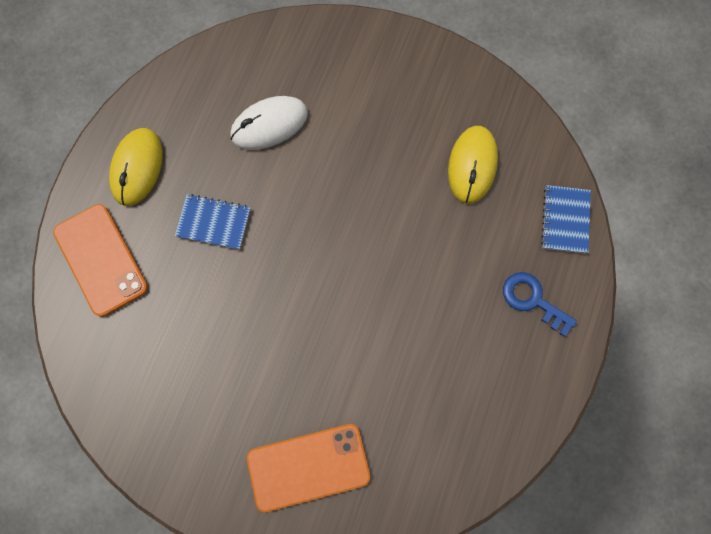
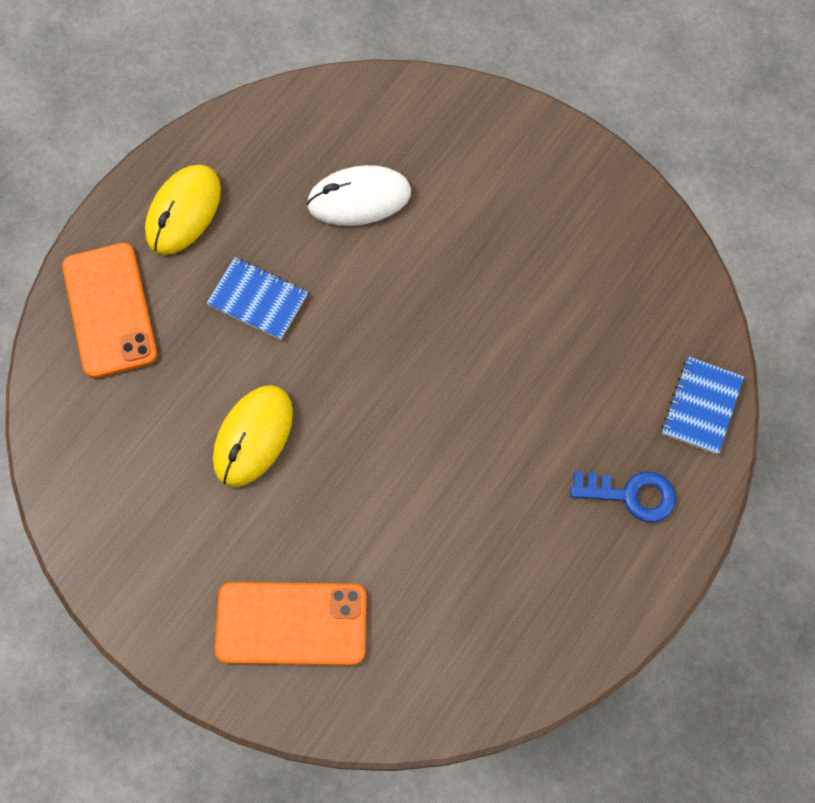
camera: 15 degrees right, 5 degrees down
yellow mouse [448,126,498,204] -> yellow mouse moved to [213,385,293,487]
blue key [503,272,577,337] -> blue key turned 135 degrees clockwise [570,471,676,522]

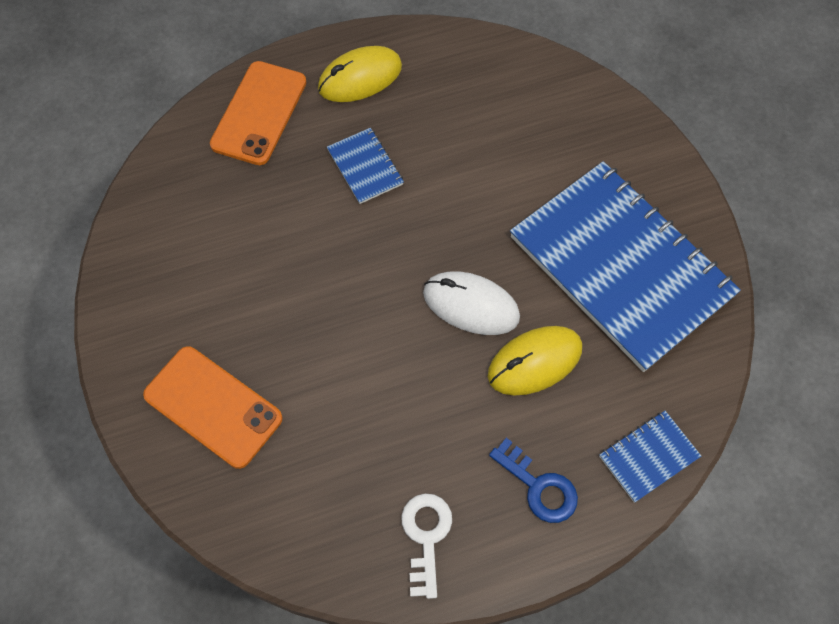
camera: 35 degrees right, 5 degrees down
yellow mouse [213,385,293,487] -> yellow mouse moved to [488,326,582,396]
white mouse [306,165,411,226] -> white mouse moved to [423,271,520,335]
none -> white key [401,493,452,599]
none -> blue notebook [510,161,741,372]

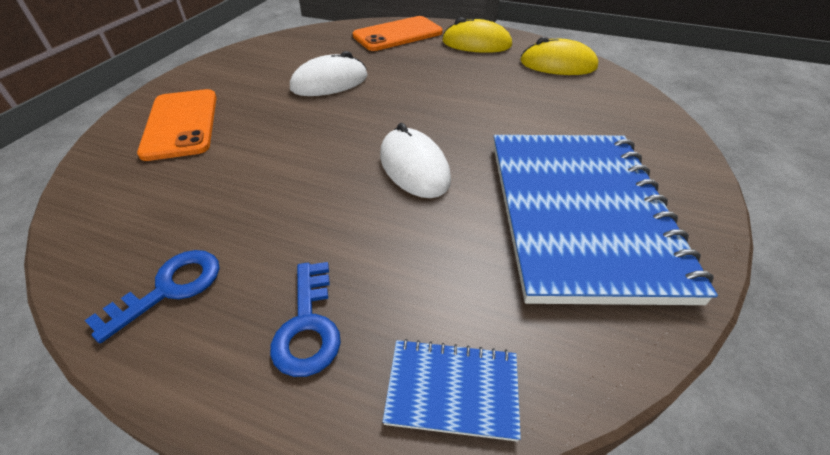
camera: 40 degrees right, 20 degrees down
blue notebook [327,128,404,204] -> none
white key [401,493,452,599] -> blue key [84,250,219,343]
yellow mouse [488,326,582,396] -> yellow mouse moved to [520,37,598,75]
none -> white mouse [290,51,368,96]

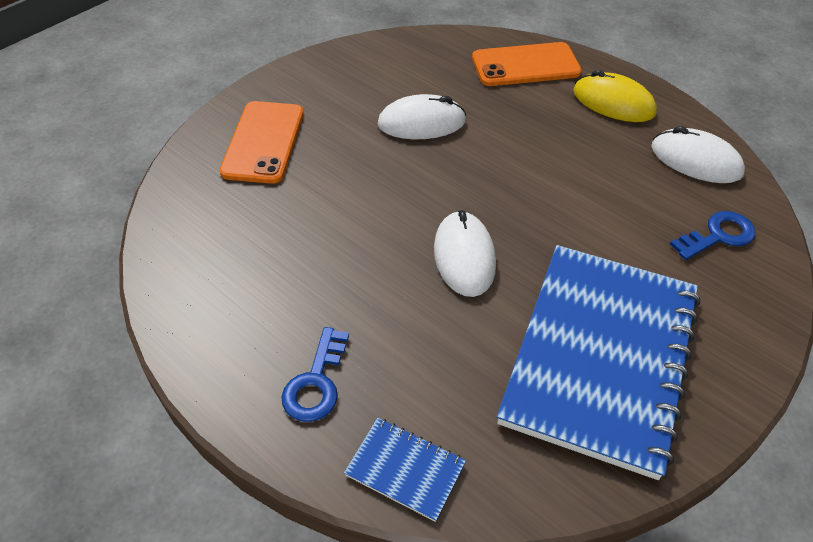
camera: 20 degrees right, 5 degrees up
blue key [84,250,219,343] -> blue key moved to [670,211,755,260]
yellow mouse [520,37,598,75] -> white mouse [651,126,745,183]

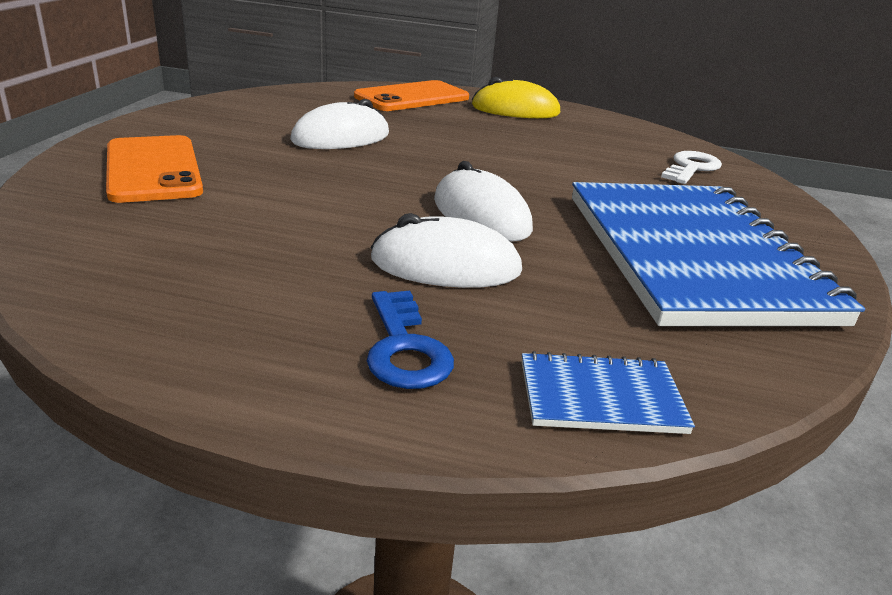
camera: 30 degrees left, 20 degrees down
white mouse [651,126,745,183] -> white mouse moved to [371,213,522,288]
blue key [670,211,755,260] -> white key [661,151,722,184]

